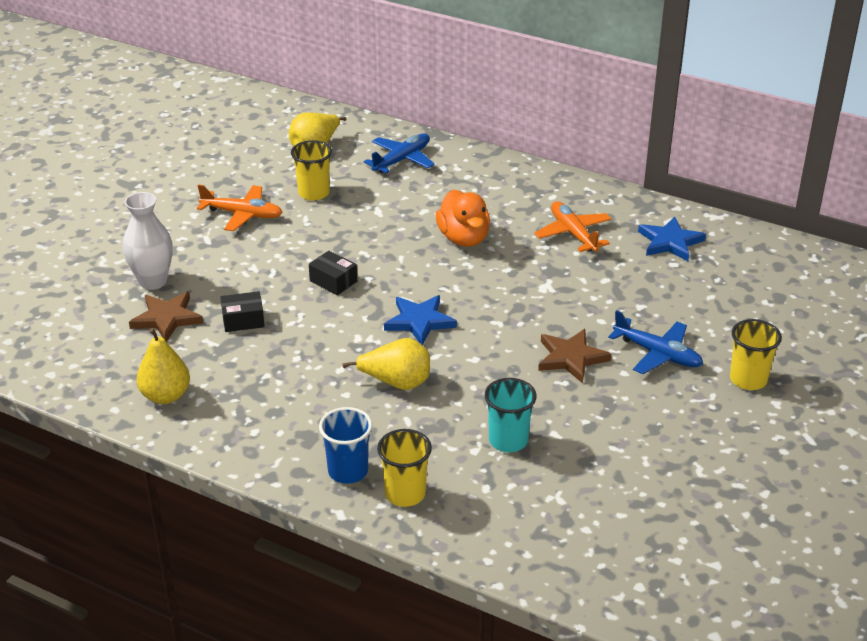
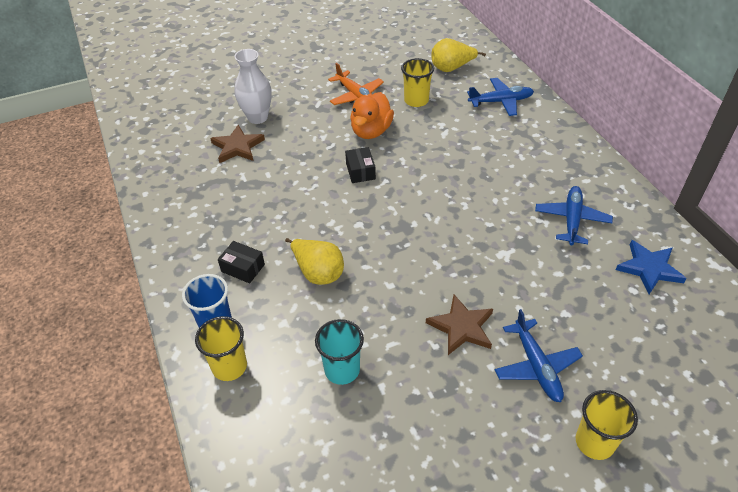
camera: 40 degrees right, 10 degrees up
yellow pear [137,328,190,404] -> none
black box [220,291,265,332] -> black box moved to [218,241,265,283]
blue star [384,295,457,345] -> none
orange duck [435,190,490,247] -> orange duck moved to [350,92,394,139]
orange plane [534,201,612,252] -> blue plane [535,186,613,245]

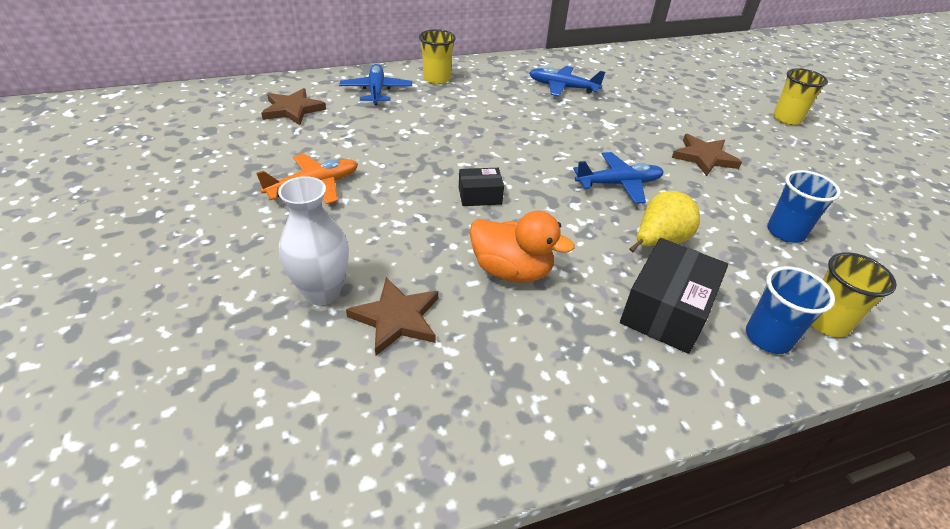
camera: 90 degrees left, 5 degrees down
black box [218,241,265,283] -> black box [620,238,728,354], size x1.78
turquoise cup [315,319,364,385] -> blue cup [767,170,841,243]
orange duck [350,92,394,139] -> orange duck moved to [469,211,575,283]
yellow cup [401,58,434,107] -> yellow cup moved to [419,29,456,84]
yellow pear [431,38,486,72] -> brown star [261,88,326,125]
blue plane [495,309,583,402] -> blue plane moved to [573,152,664,204]
blue star [616,240,687,294] -> none

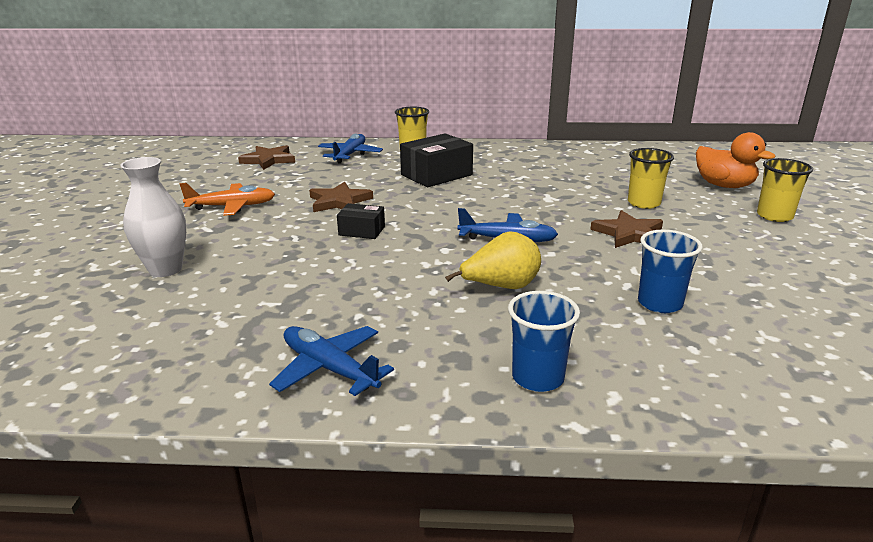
camera: 25 degrees right, 15 degrees down
brown star [346,277,438,356] -> brown star moved to [309,182,373,212]
orange duck [469,211,575,283] -> orange duck moved to [696,132,775,188]
blue plane [529,66,605,97] -> blue plane moved to [269,326,394,396]
black box [620,238,728,354] -> black box moved to [400,133,473,187]
yellow cup [811,252,897,337] -> yellow cup moved to [628,148,674,209]

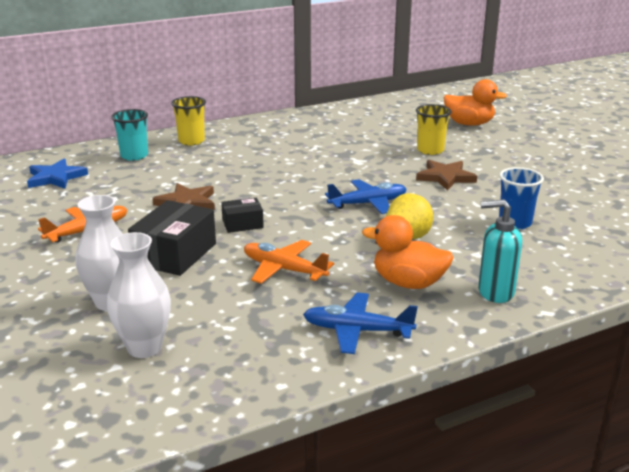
camera: 30 degrees left, 0 degrees up
brown star [238,145,295,170] -> blue star [27,159,88,189]
blue plane [318,134,383,164] -> turquoise cup [111,109,148,161]
black box [400,133,473,187] -> black box moved to [128,200,216,276]
blue cup [508,291,580,392] -> turquoise soap dispenser [478,199,522,303]
yellow cup [757,158,813,222] -> none
none -> white vase [107,232,171,358]
none -> orange plane [244,240,334,284]
none -> orange duck [362,215,453,289]

